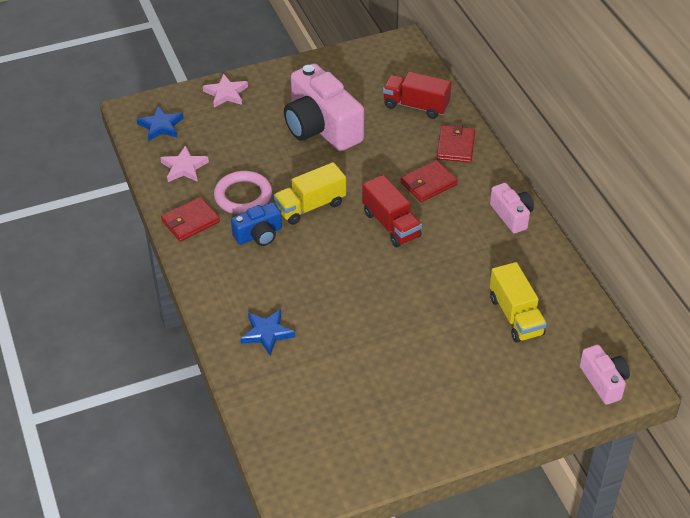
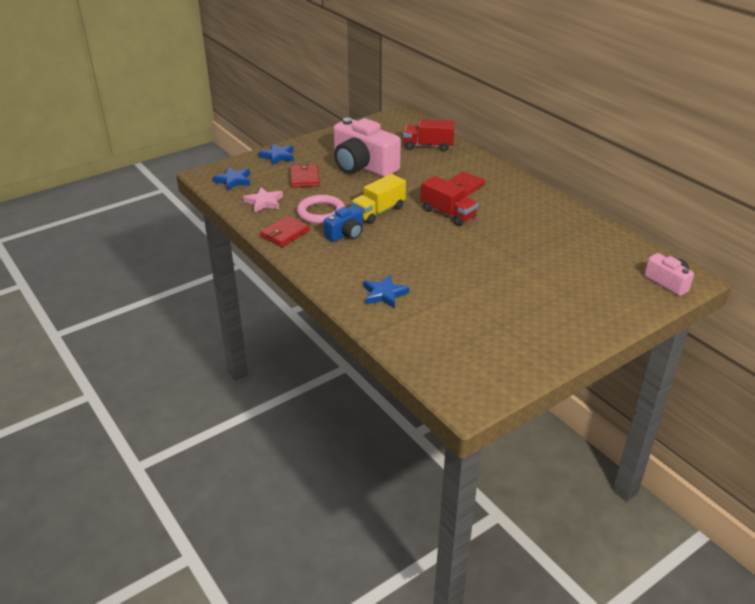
camera: 15 degrees left, 10 degrees down
pink star [203,74,248,108] -> blue star [258,143,294,165]
red wallet [437,124,475,163] -> red wallet moved to [290,163,320,187]
pink camera [490,183,534,234] -> none
yellow truck [490,262,547,343] -> none

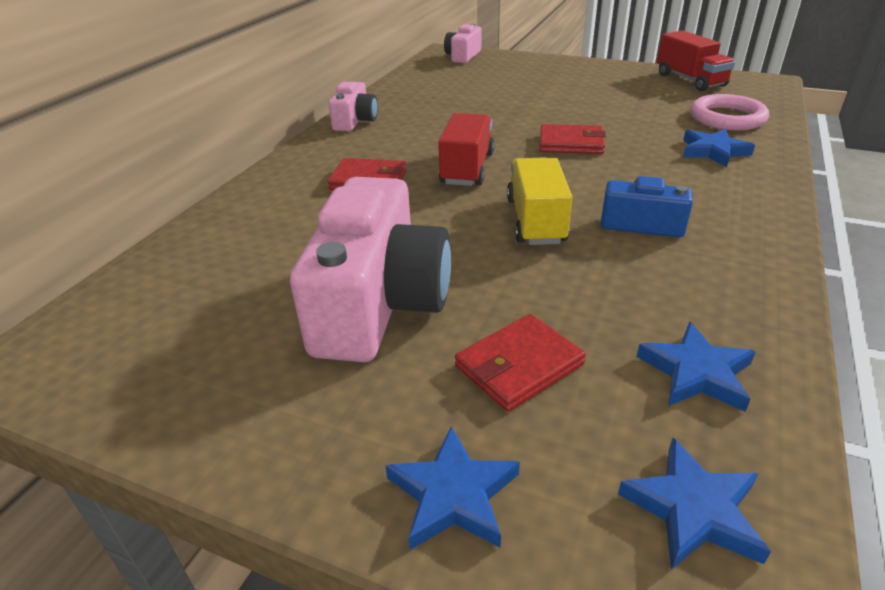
camera: 120 degrees left, 0 degrees up
pink star [243,187,283,212] -> blue star [637,322,756,412]
red wallet [260,216,310,247] -> red wallet moved to [539,124,606,154]
pink ring [297,195,345,224] -> pink ring moved to [690,94,769,130]
yellow truck [351,174,406,224] -> yellow truck turned 105 degrees counterclockwise [507,157,572,245]
red truck [403,119,455,152] -> red truck moved to [657,30,735,91]
none -> pink camera [329,82,378,131]

